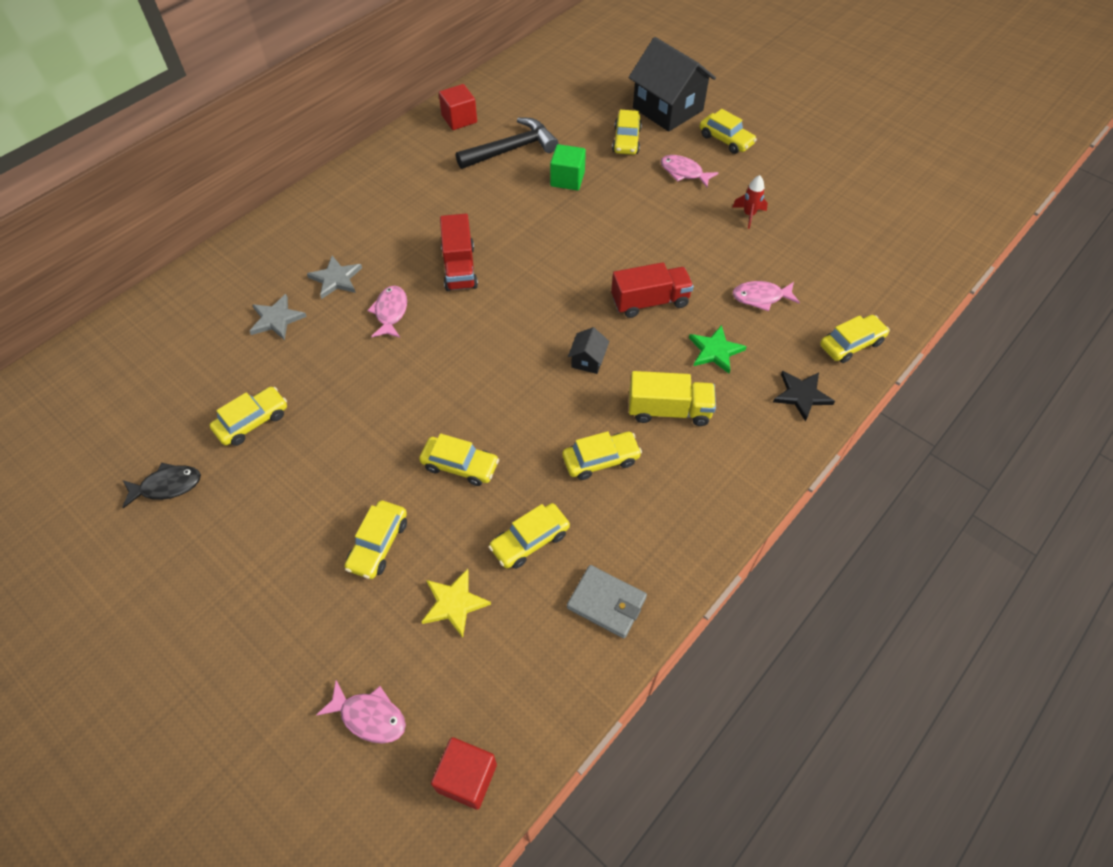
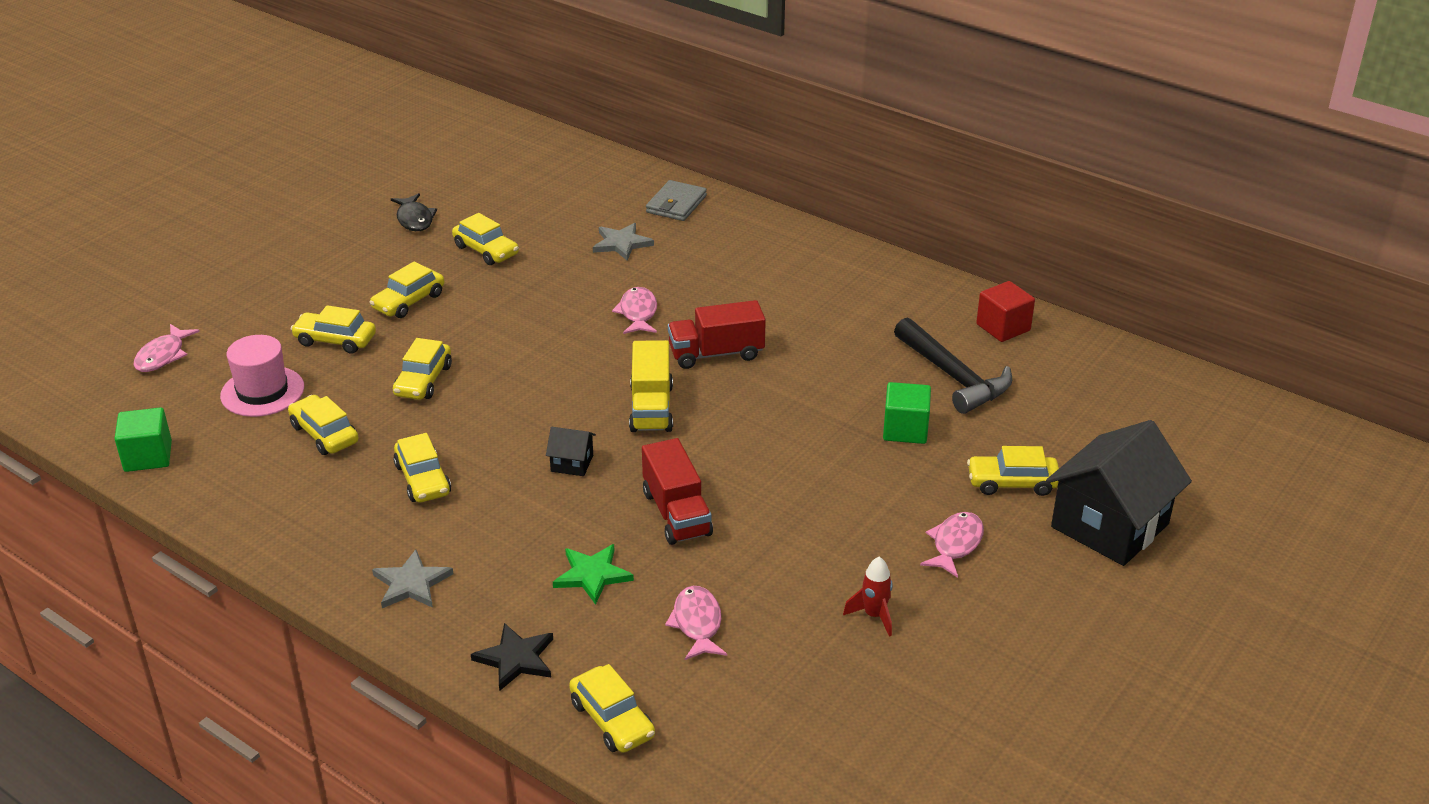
camera: 85 degrees right, 20 degrees down
grey star [307,256,362,299] -> grey star moved to [372,549,453,608]
pink fish [367,286,407,338] -> pink fish turned 90 degrees counterclockwise [612,287,657,334]
yellow star [421,569,491,638] -> pink hat [220,335,304,417]
red cube [431,737,497,810] -> none
grey wallet [567,565,647,639] -> grey wallet moved to [646,180,707,221]
yellow truck [629,371,716,426] -> yellow truck moved to [629,340,673,432]
yellow car [700,109,757,154] -> yellow car moved to [369,261,444,318]
none -> green cube [115,407,172,472]

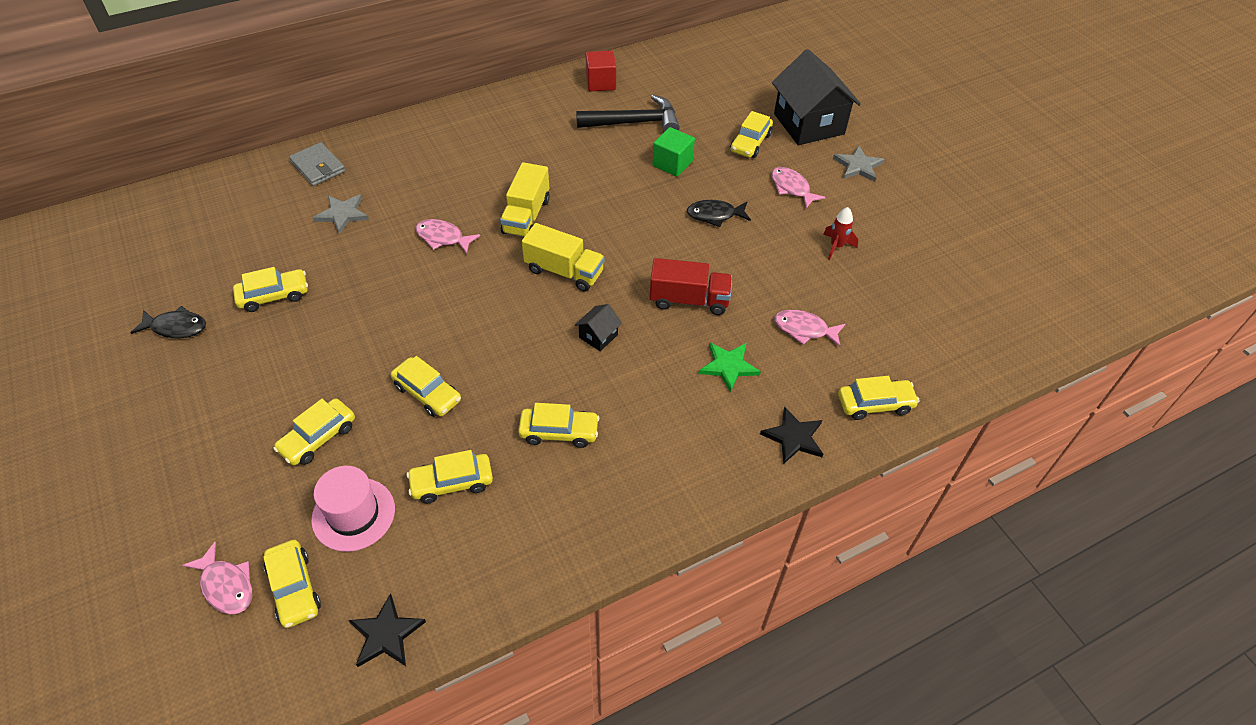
camera: 65 degrees left, 15 degrees up
green cube [115,407,172,472] -> black star [349,594,426,667]
yellow car [369,261,444,318] -> yellow car moved to [263,540,321,628]
grey star [372,549,453,608] -> grey star moved to [833,145,885,182]
red truck [668,300,766,369] -> yellow truck [500,162,550,237]
none -> black fish [687,200,751,227]

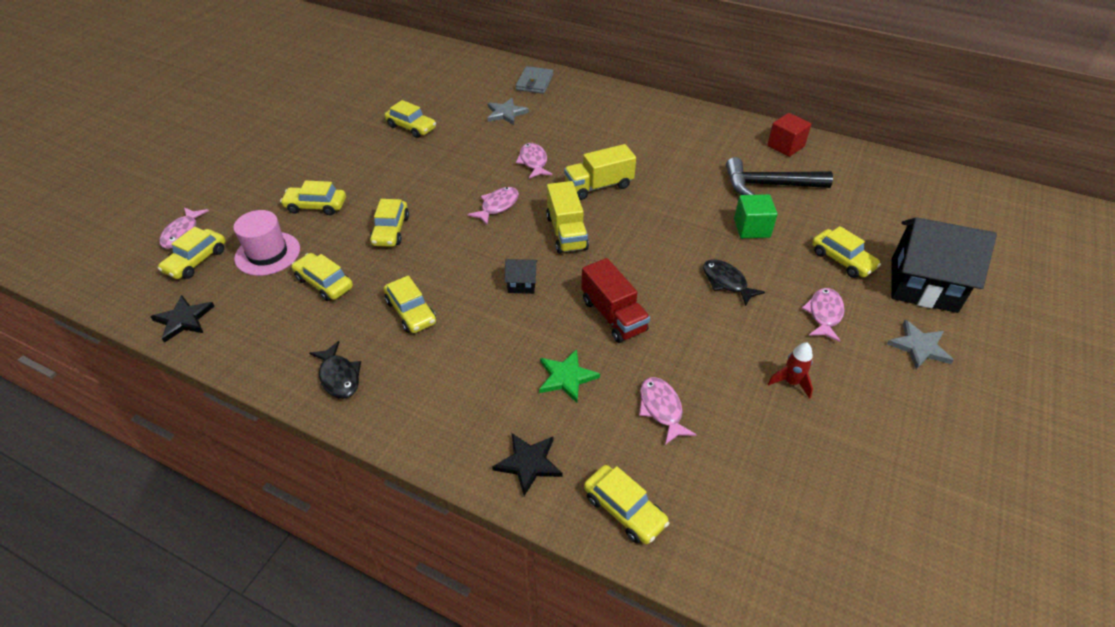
camera: 55 degrees right, 5 degrees down
black fish [130,306,206,338] -> black fish moved to [309,341,361,399]
black hammer [576,95,680,132] -> black hammer turned 135 degrees clockwise [726,157,833,195]
yellow car [730,111,773,158] -> yellow car turned 120 degrees counterclockwise [812,226,881,278]
black house [772,49,861,145] -> black house turned 75 degrees clockwise [891,217,997,313]
none -> pink fish [467,187,519,225]

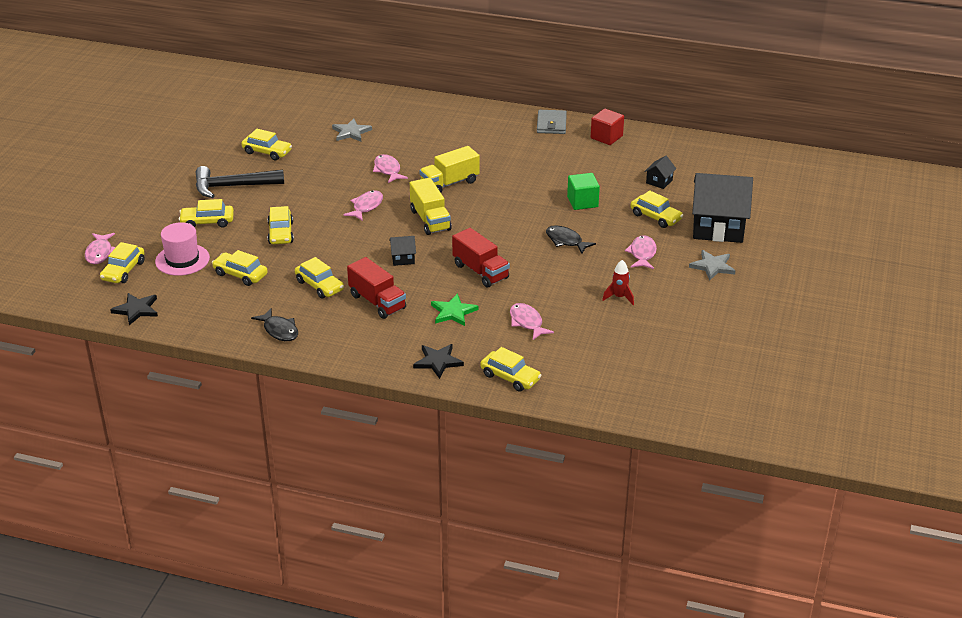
camera: 10 degrees left, 10 degrees down
grey wallet [516,66,554,94] -> grey wallet moved to [537,110,567,134]
black hammer [726,157,833,195] -> black hammer moved to [196,166,284,198]
none -> red truck [347,257,406,319]
none -> black house [644,156,676,189]

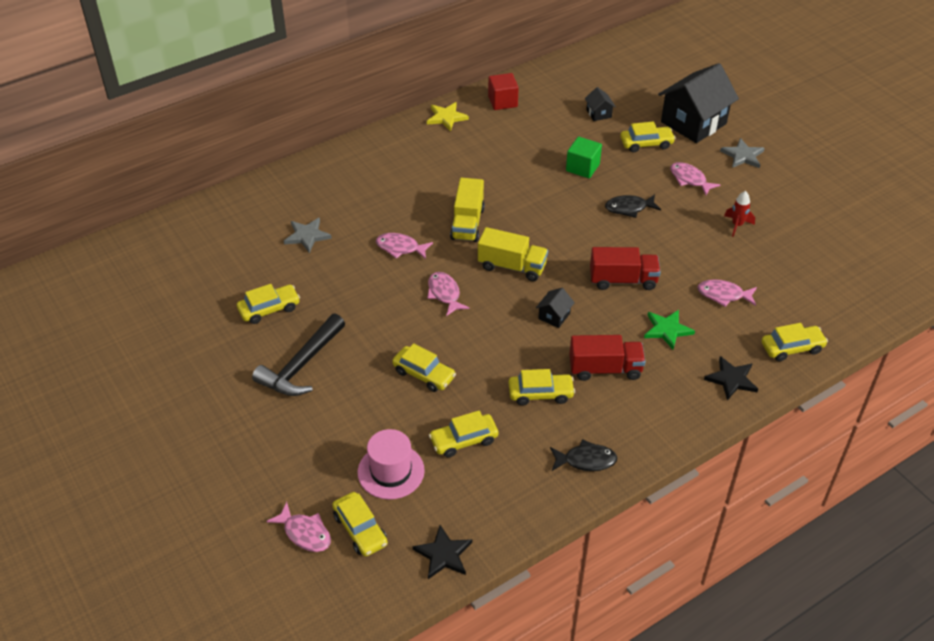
camera: 50 degrees left, 10 degrees up
yellow car [179,199,234,228] -> none
grey wallet [537,110,567,134] -> yellow star [427,102,469,131]

